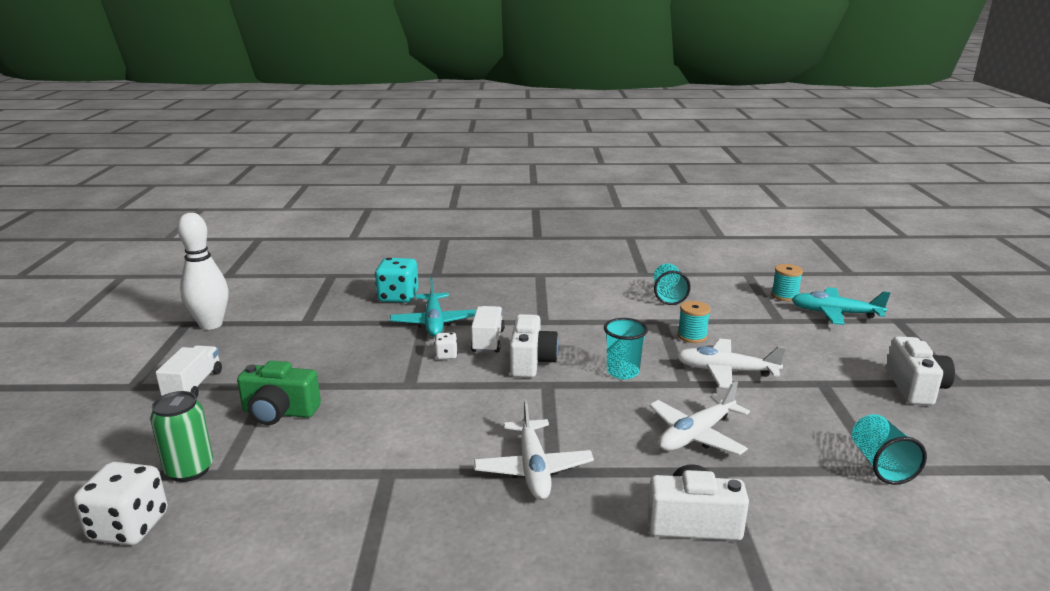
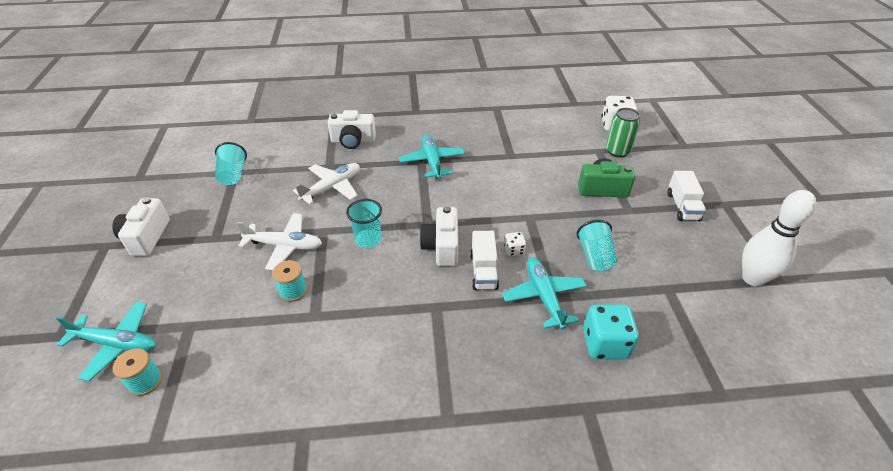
camera: 175 degrees right, 20 degrees up
white plane [474,399,594,500] -> turquoise plane [399,135,465,179]
turquoise cup [654,263,691,305] -> turquoise cup moved to [577,220,617,271]

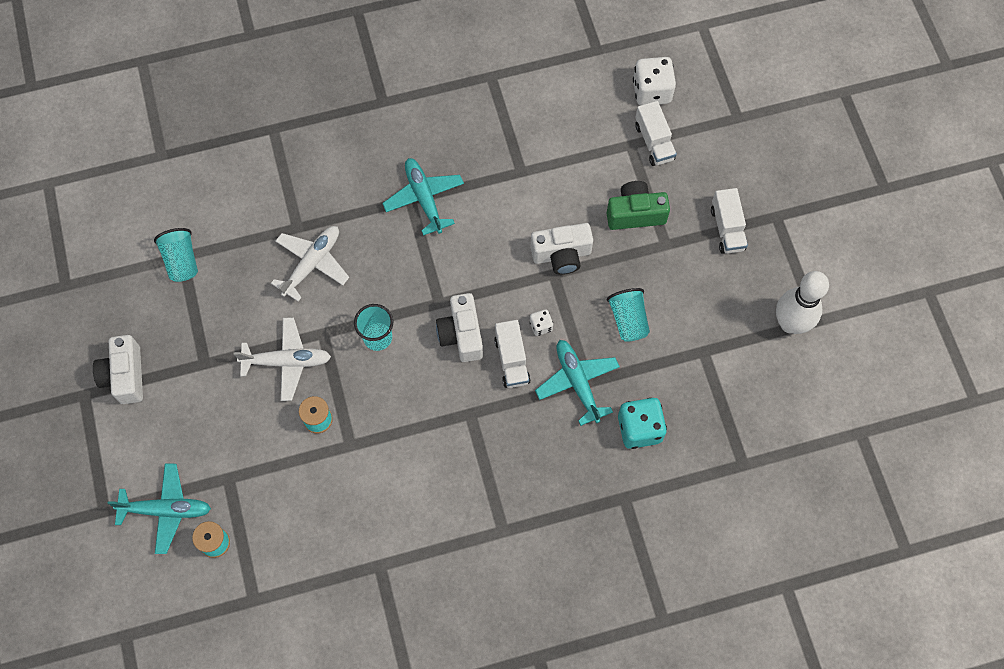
camera: 10 degrees left, 25 degrees up
white camera [328,110,376,149] -> white camera moved to [530,223,593,275]
green can [606,108,640,158] -> white truck [635,101,677,166]

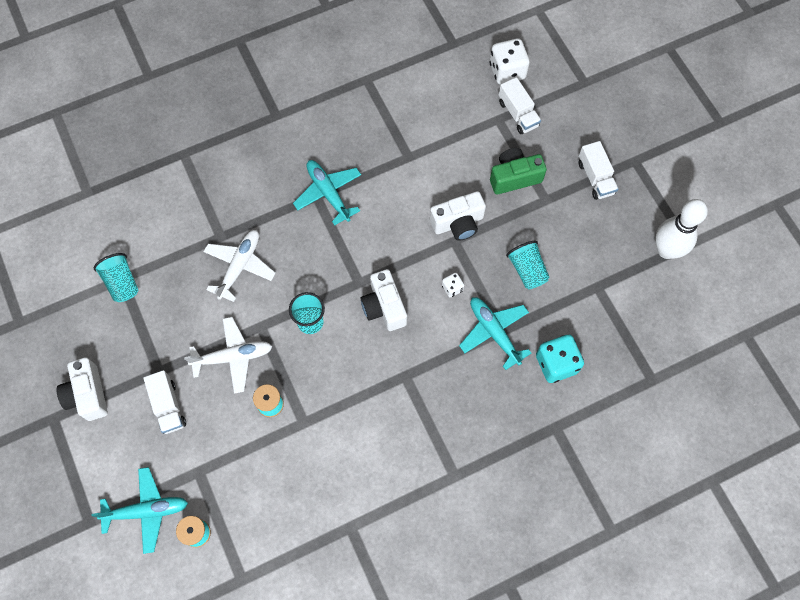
camera: 10 degrees left, 0 degrees up
white truck [494,320,531,388] -> white truck moved to [143,370,186,434]

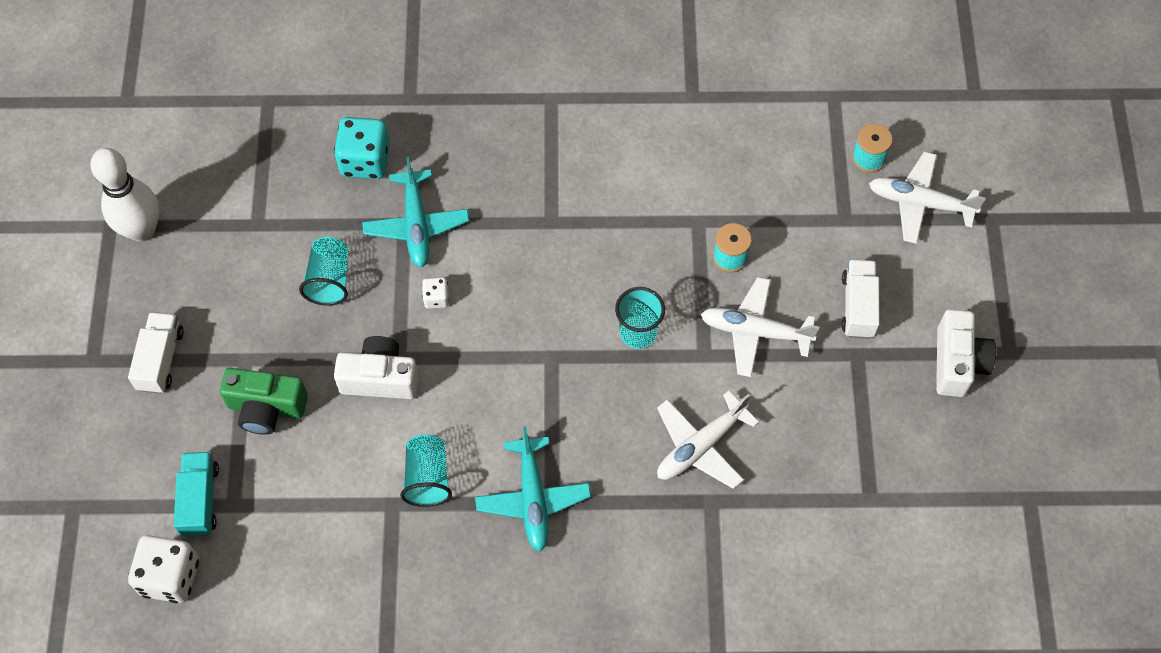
camera: 155 degrees left, 5 degrees down
turquoise plane [92,467,188,554] -> white plane [869,152,986,244]
turquoise cup [94,253,138,302] -> turquoise cup moved to [400,434,452,507]
white camera [361,269,407,331] -> none
white truck [499,77,541,134] -> turquoise truck [174,452,219,537]

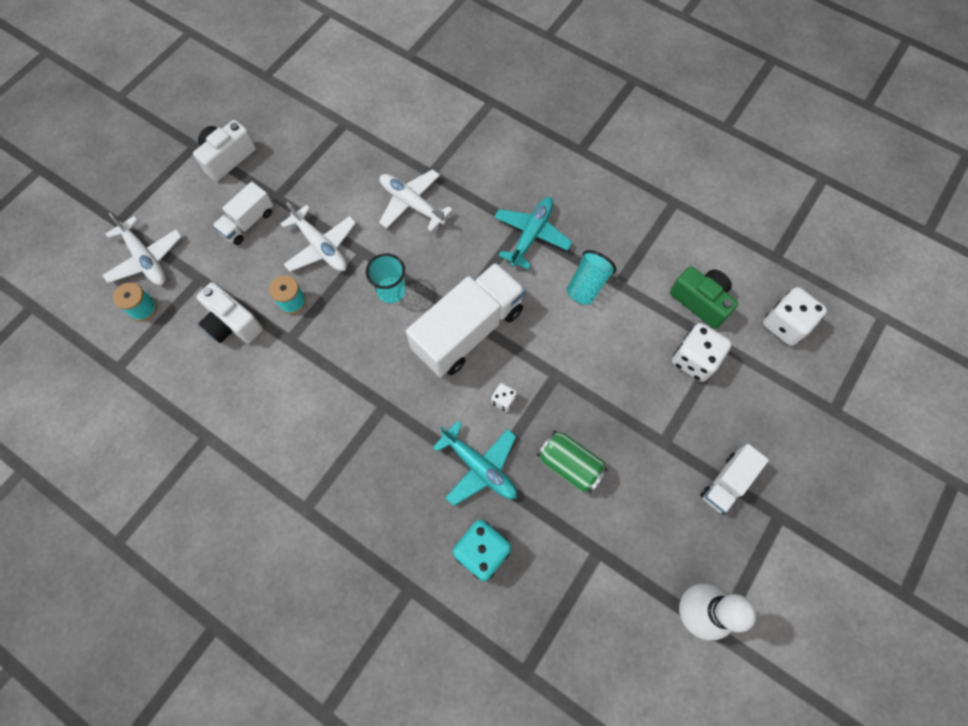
camera: 145 degrees left, 5 degrees up
turquoise truck [174,452,219,537] -> none
green camera [220,368,308,435] -> green camera moved to [670,266,738,329]
turquoise cup [299,237,349,306] -> green can [537,430,608,493]
white camera [334,336,419,399] -> white camera moved to [196,282,263,343]
turquoise plane [362,157,469,268] -> turquoise plane turned 105 degrees clockwise [432,421,517,506]
white plane [657,391,759,489] -> white plane turned 135 degrees counterclockwise [379,169,453,232]
none -> white truck [406,263,526,377]
none -> white dice [672,323,732,382]

